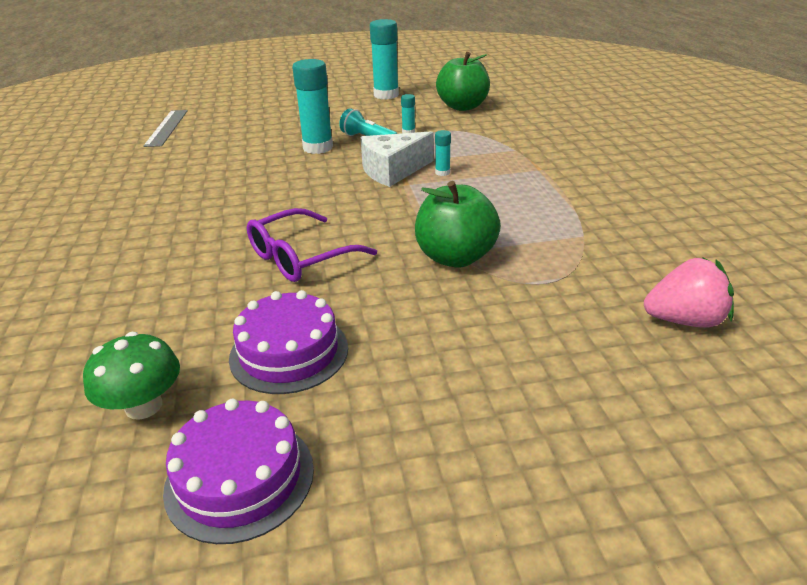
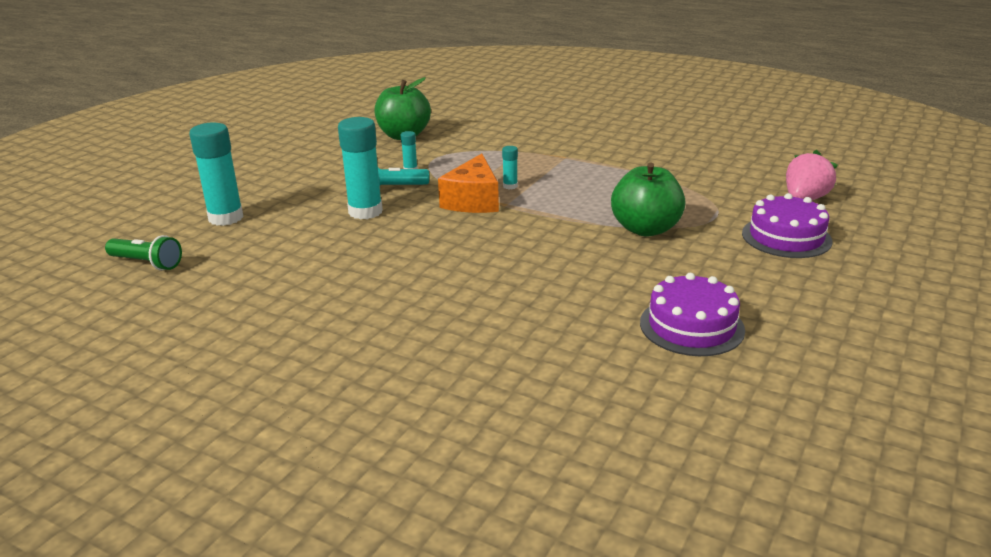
camera: 50 degrees left, 5 degrees down
green mushroom [83,332,180,420] -> none
grey ruler [143,110,188,147] -> green flashlight [105,235,182,270]
purple cake [163,399,314,544] -> purple cake moved to [742,193,833,258]
purple glasses [247,208,377,282] -> none
white cheese [361,131,434,187] -> orange cheese [438,154,499,213]
turquoise glue stick [370,19,399,99] -> turquoise glue stick moved to [189,123,244,226]

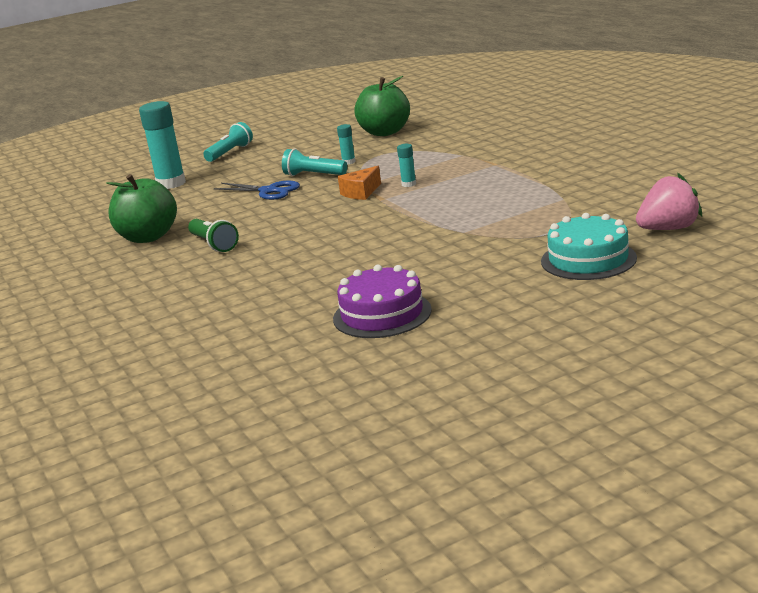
camera: 35 degrees right, 5 degrees down
green flashlight [105,235,182,270] -> green flashlight moved to [188,219,239,252]
turquoise glue stick [338,117,383,219] -> blue scissors [214,181,300,200]
orange cheese [438,154,499,213] -> orange cheese [338,166,381,200], size x0.63
green apple [611,163,686,237] -> green apple moved to [106,174,177,243]
purple cake [742,193,833,258] -> turquoise cake [541,213,637,280]
none -> turquoise flashlight [203,122,253,162]

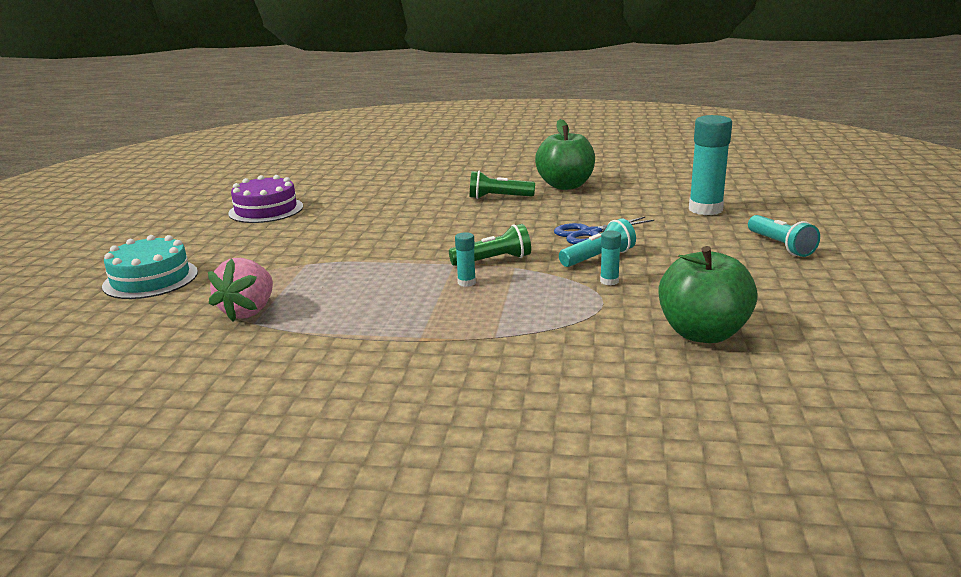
camera: 125 degrees right, 0 degrees up
orange cheese [338,166,381,200] -> green flashlight [449,224,531,266]
pink strawberry [636,173,702,230] -> pink strawberry moved to [208,258,273,322]

